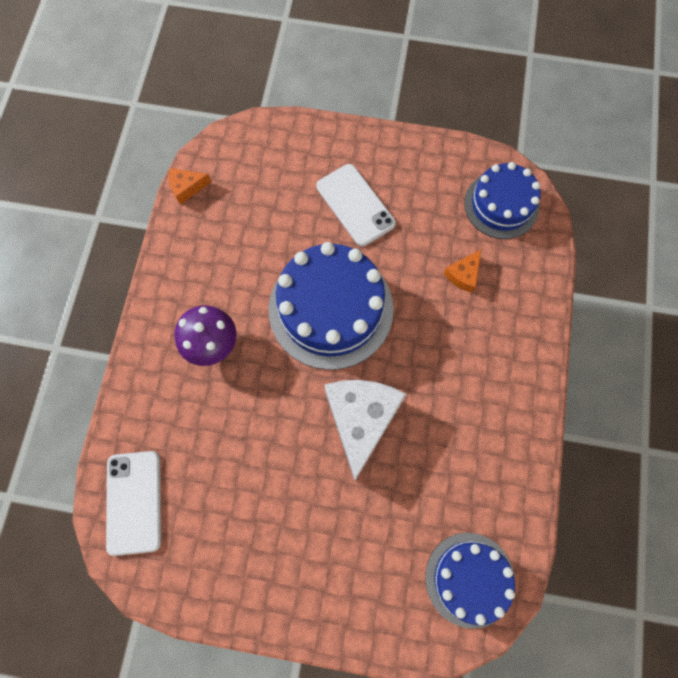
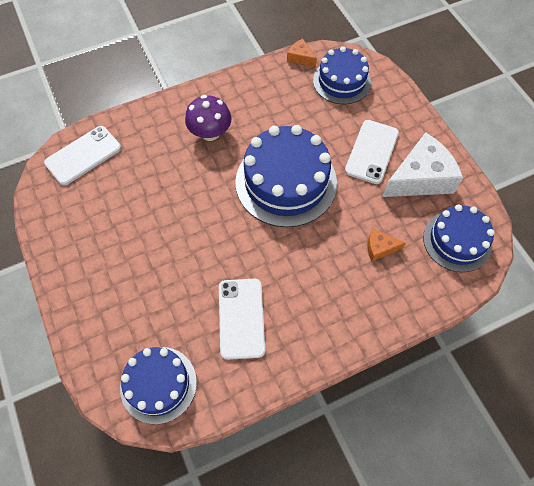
camera: 55 degrees right, 10 degrees down
white cheese [325,380,407,480] -> white cheese moved to [382,132,463,197]
none -> white phone [219,279,265,360]
none -> blue cake [313,46,371,104]

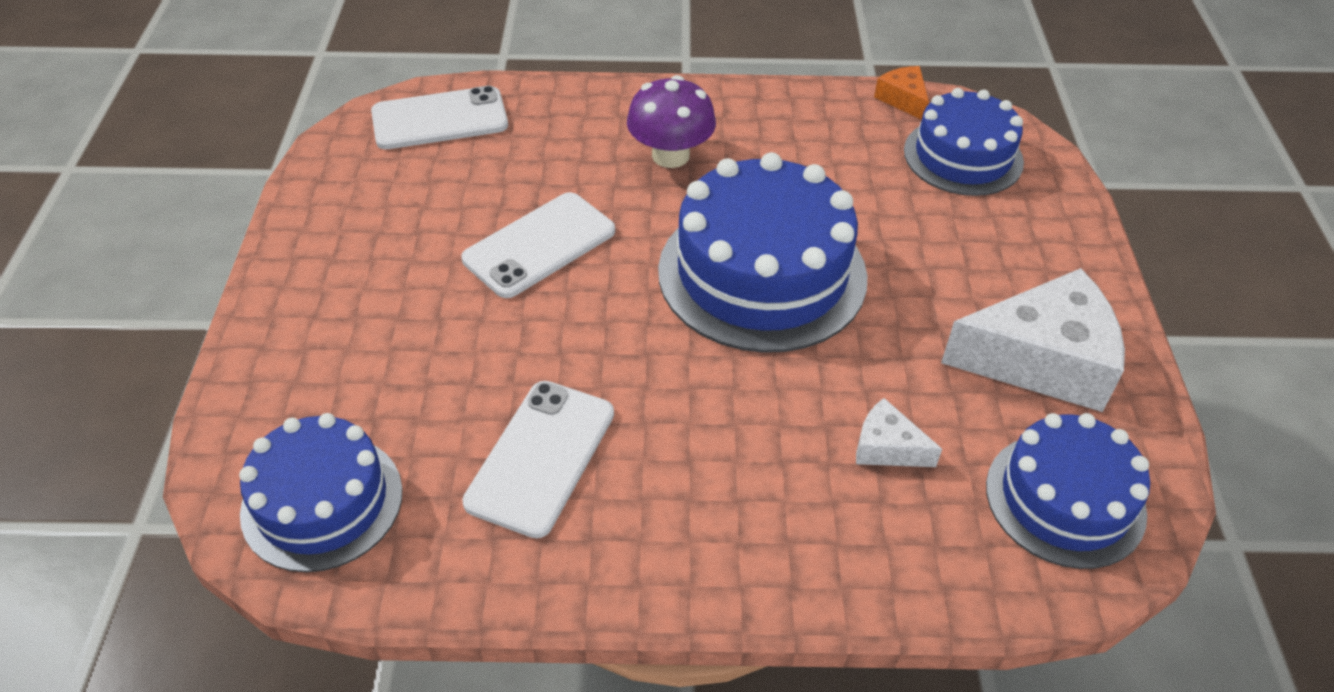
camera: 25 degrees right, 15 degrees down
white phone [345,120,399,184] -> white phone moved to [461,192,615,298]
orange cheese [367,228,406,262] -> white cheese [856,398,942,467]

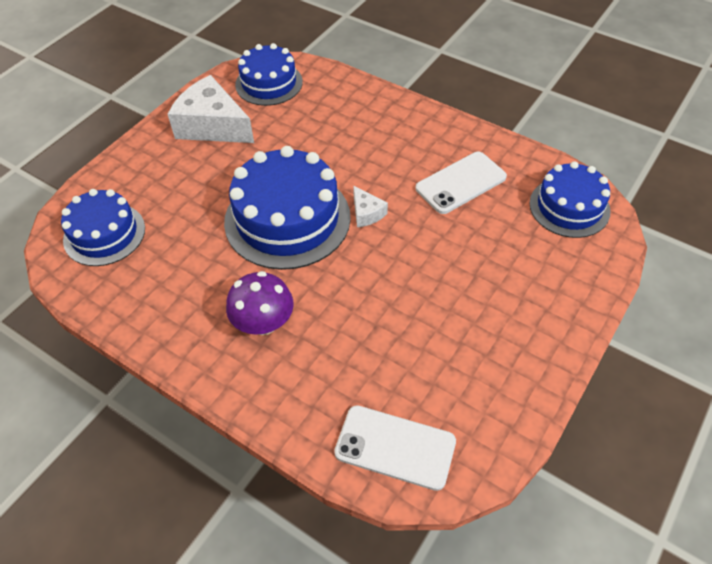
camera: 145 degrees left, 5 degrees up
white phone [461,192,615,298] -> none
white cheese [856,398,942,467] -> white cheese moved to [353,186,388,227]
orange cheese [874,66,929,120] -> none

